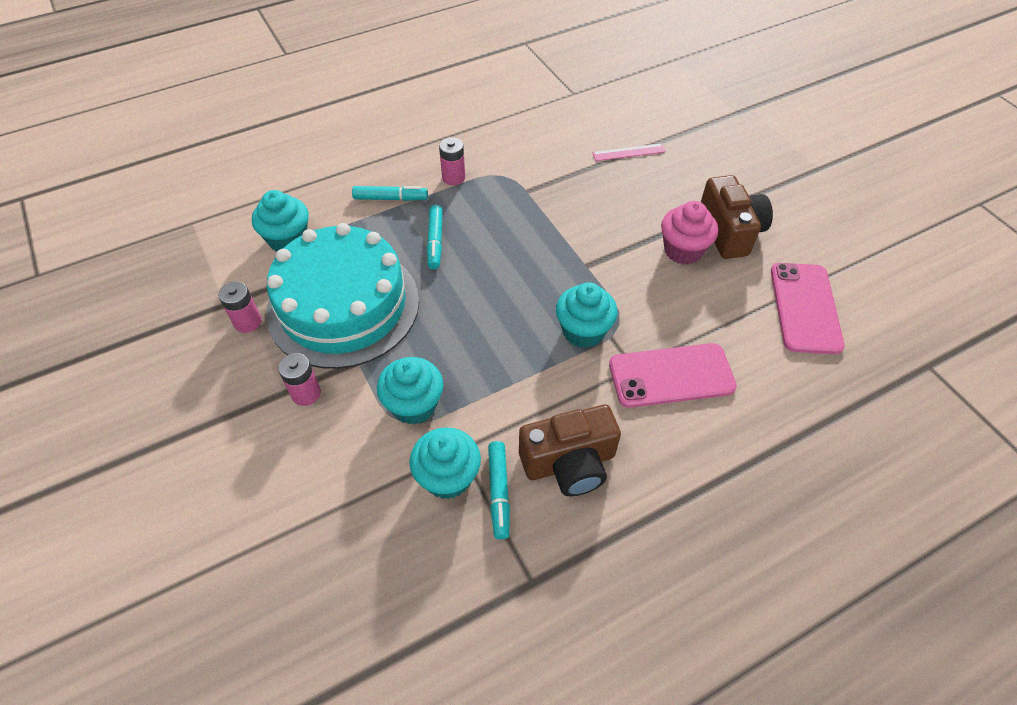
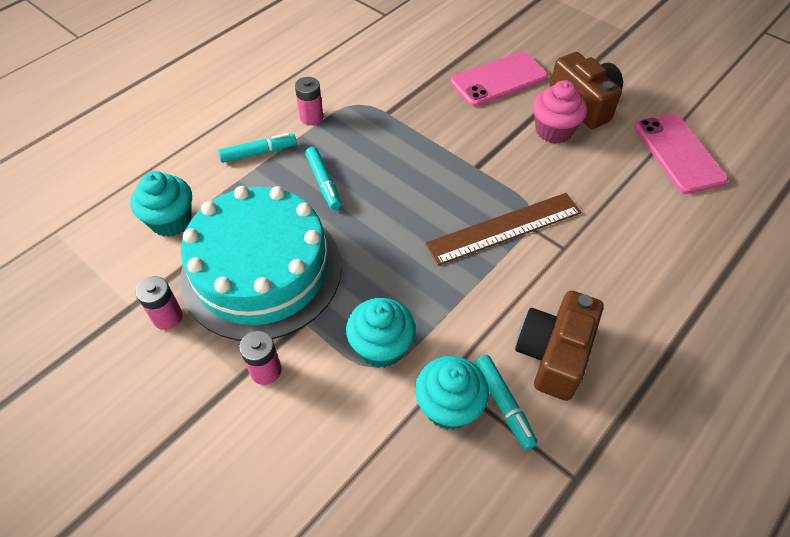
camera: 20 degrees left, 0 degrees up
brown camera [519,405,621,496] -> brown camera turned 150 degrees clockwise [515,291,603,401]
turquoise cupcake [556,282,618,348] -> brown ruler [425,193,582,266]
pink ruler [592,143,666,161] -> none
pink phone [609,343,737,408] -> pink phone moved to [450,52,548,107]

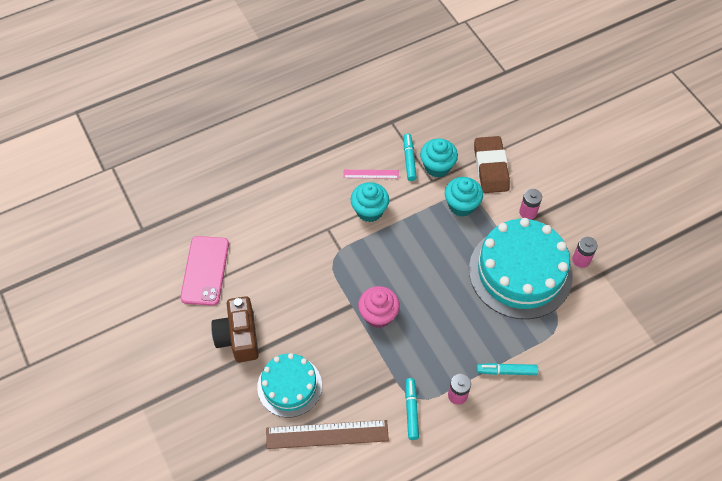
camera: 160 degrees left, 5 degrees up
turquoise cupcake [130,171,192,237] -> turquoise cupcake moved to [351,182,389,222]
turquoise marker [305,147,341,210] -> turquoise marker moved to [405,378,419,440]
brown ruler [425,193,582,266] -> brown ruler moved to [266,420,389,449]
pink phone [450,52,548,107] -> turquoise cake [257,353,322,417]
brown camera [515,291,603,401] -> pink ruler [343,170,399,179]
pink cupcake [533,80,587,143] -> pink cupcake moved to [358,286,400,328]
none -> brown eraser [474,136,510,193]

